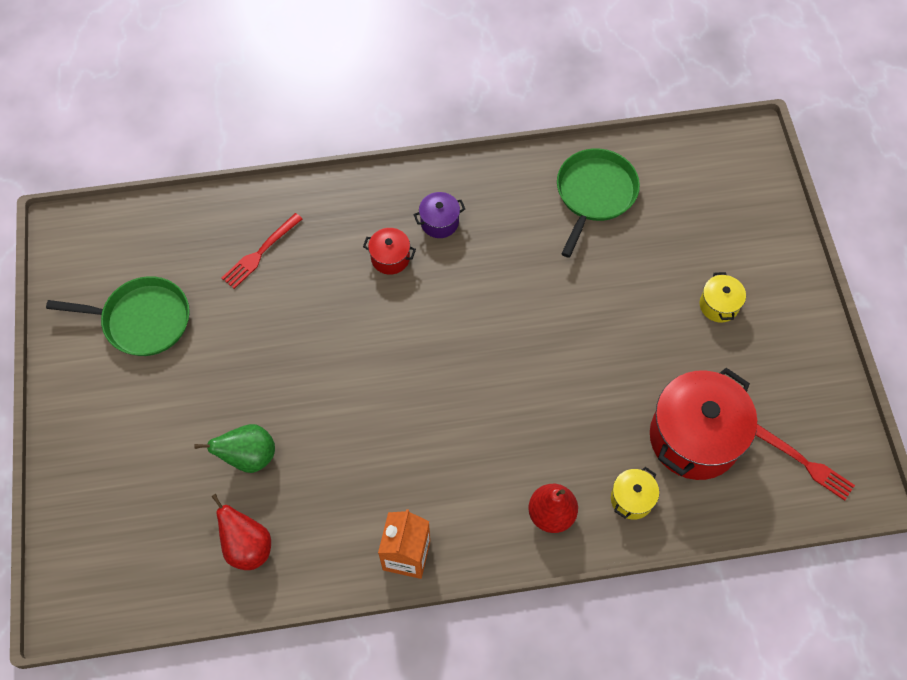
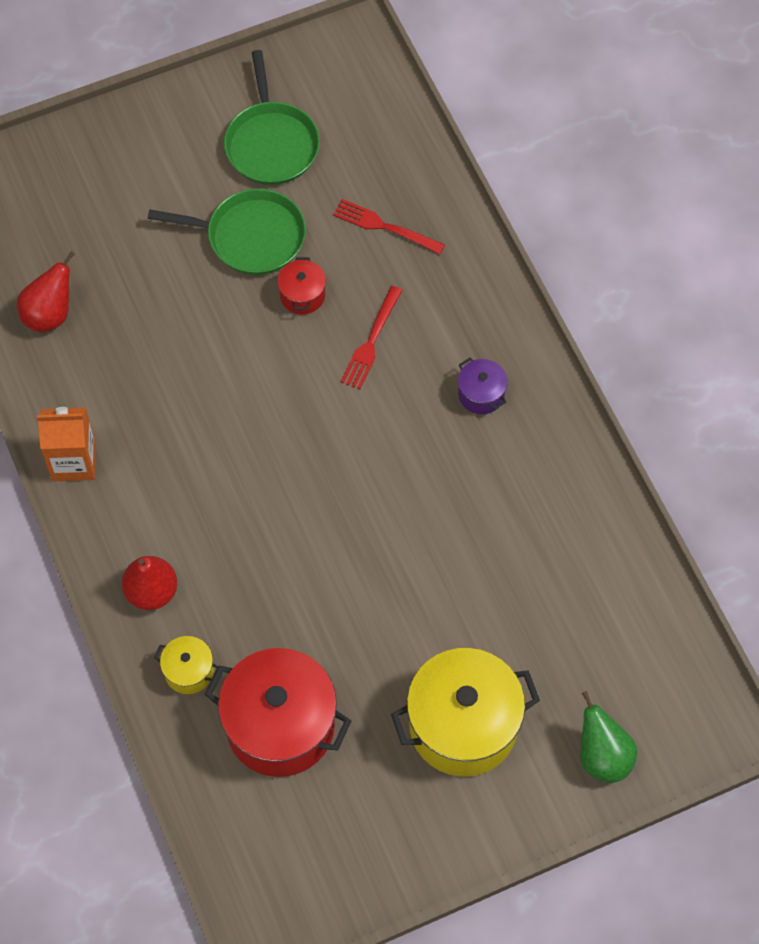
camera: 75 degrees right, 0 degrees up
green pear [194,424,275,473] -> green pear moved to [580,691,637,783]
red pot [363,228,416,275] -> red pot moved to [277,257,326,314]
green pan [557,148,640,258] -> green pan moved to [148,189,306,275]
yellow pot [700,272,746,322] -> yellow pot [391,648,540,777], size x2.17
red fork [756,424,855,501] -> red fork moved to [341,286,403,389]

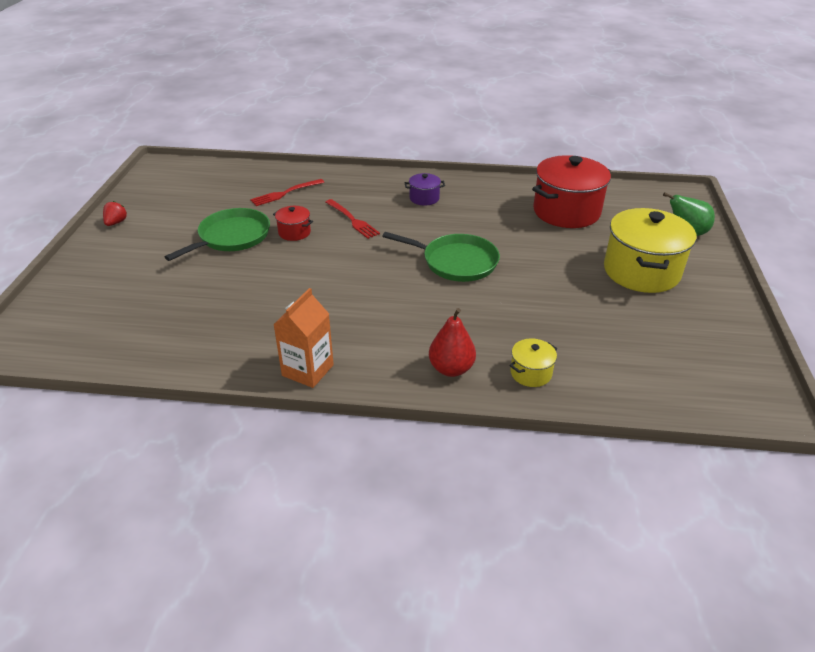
camera: 60 degrees left, 25 degrees down
red pear [17,251,75,332] -> none
red pot [205,648,351,777] -> red pot moved to [532,155,611,228]
green pan [224,50,320,185] -> green pan moved to [382,232,500,282]
none -> red strawberry [103,201,127,226]

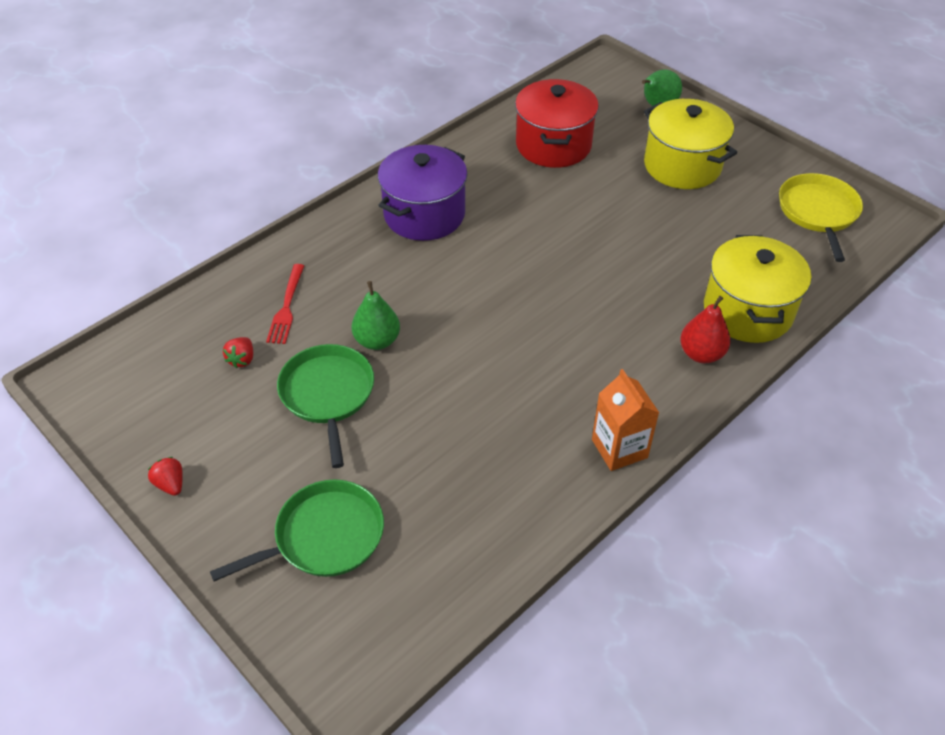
camera: 50 degrees left, 10 degrees up
red pot [273,206,313,241] -> green pear [352,281,400,350]
red fork [326,199,380,239] -> none
green pan [382,232,500,282] -> green pan moved to [210,480,384,581]
purple pot [405,173,445,205] -> purple pot [378,145,468,241], size x2.17
yellow pot [509,339,557,387] -> yellow pot [704,235,811,343], size x2.17
none -> red strawberry [223,337,253,368]
none -> yellow pan [779,173,863,262]

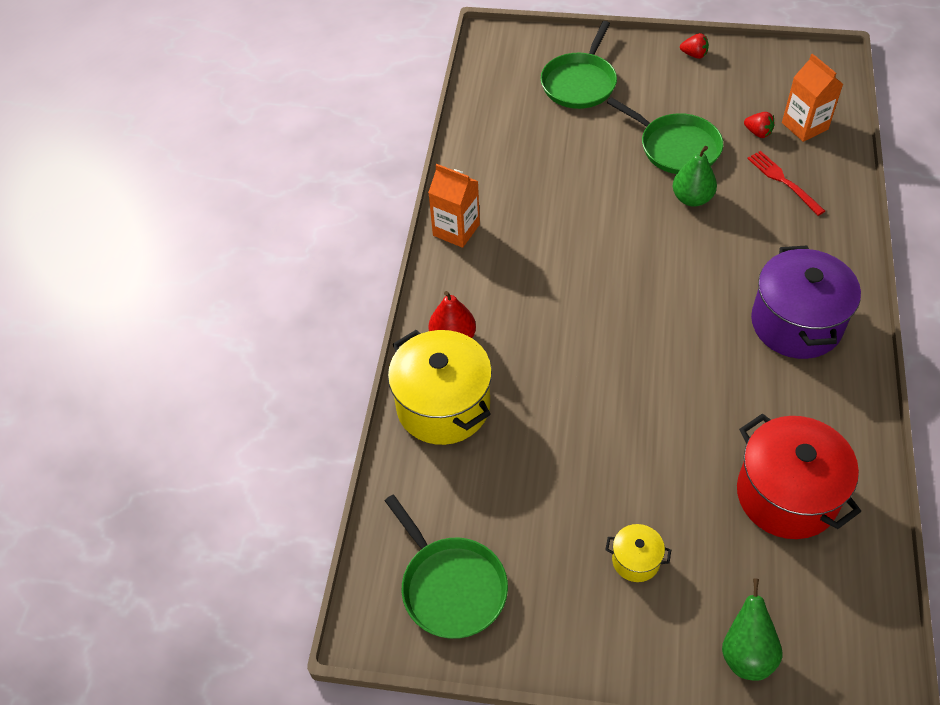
camera: 145 degrees right, 5 degrees up
red strawberry [223,337,253,368] -> red strawberry turned 150 degrees clockwise [744,112,774,138]
yellow pot [644,99,737,189] -> yellow pot [605,524,671,582], size x0.46
yellow pan [779,173,863,262] -> green pan [385,495,508,639]
none -> orange carton [782,54,843,142]

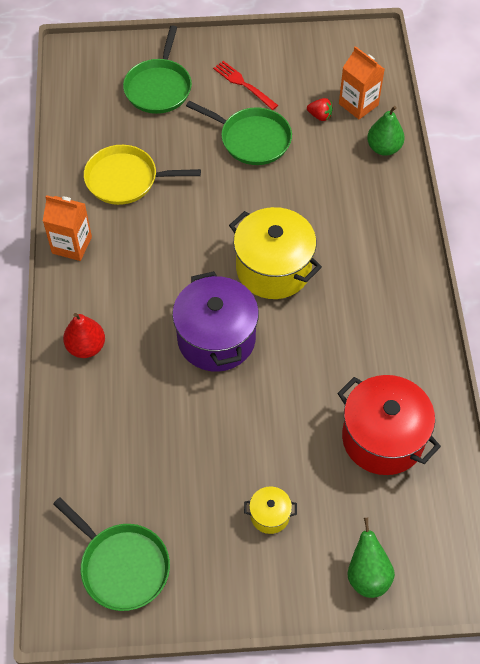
camera: 15 degrees left, 5 degrees up
yellow pot [388,330,492,445] -> yellow pot moved to [229,207,322,299]
green pear [673,146,717,207] -> green pear moved to [367,106,405,156]
red strawberry [680,33,709,59] -> none
red fork [747,151,825,216] -> red fork moved to [213,61,278,110]
purple pot [751,245,861,359] -> purple pot moved to [172,271,259,372]
none -> yellow pan [84,145,201,205]

